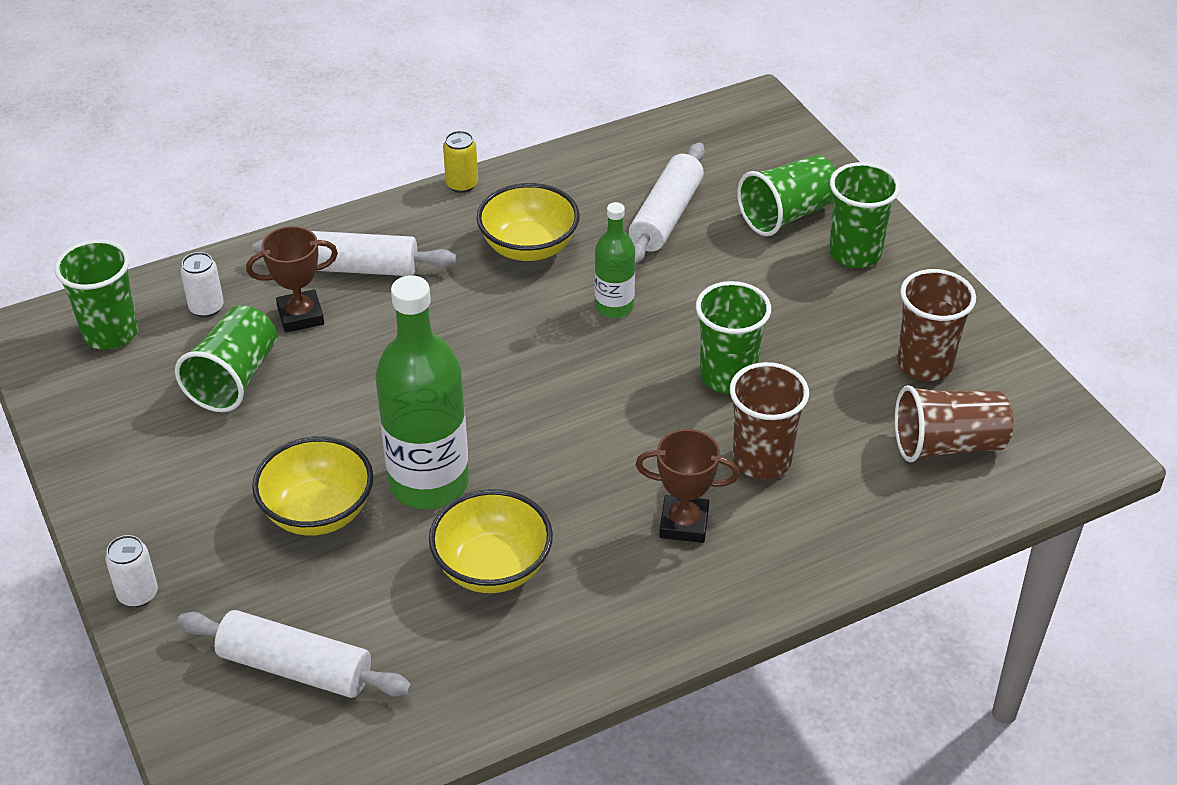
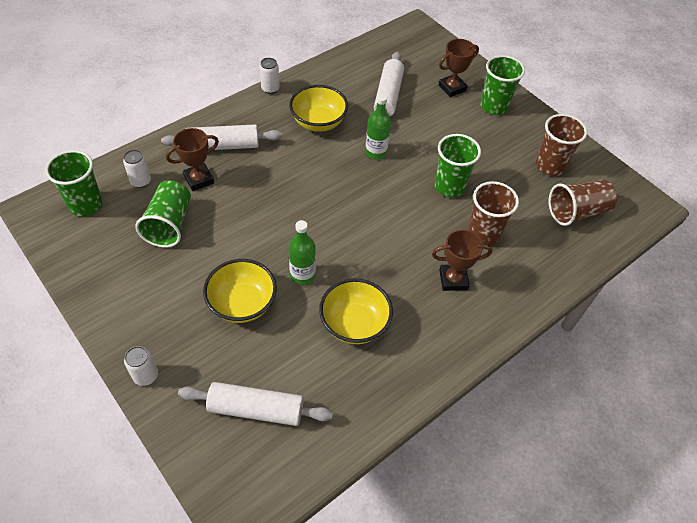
camera: 15 degrees left, 10 degrees up
green bottle [376,275,469,509] -> green bottle [289,220,316,285], size x0.54
yellow can [443,131,478,193] -> white can [259,58,280,94]
green cup [737,155,836,236] -> brown trophy [439,39,479,97]

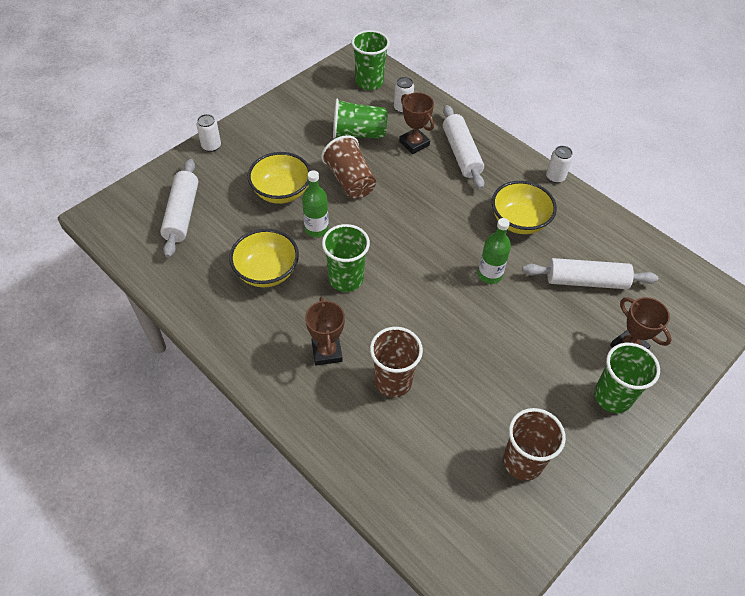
camera: 85 degrees right, 0 degrees up
green cup [435,134,481,197] -> green cup moved to [322,224,370,292]
brown cup [549,180,617,226] -> brown cup moved to [321,135,376,199]

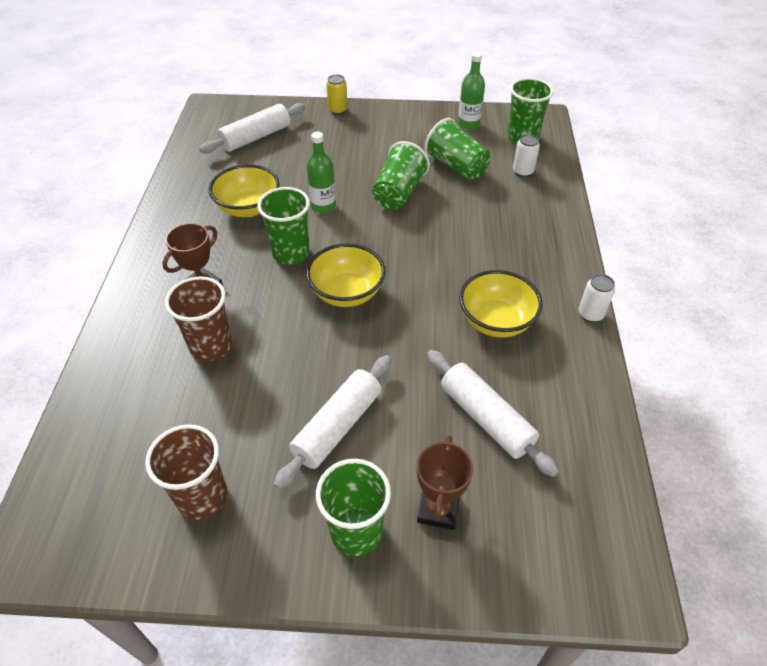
camera: 50 degrees right, 5 degrees down
white can [196,114,221,152] -> yellow can [326,74,347,115]
yellow bowl [248,152,311,204] -> yellow bowl moved to [306,243,386,307]
brown cup [321,135,376,199] -> green cup [372,141,430,210]
brown trophy [399,92,434,154] -> none
white rolling pin [443,105,484,190] -> white rolling pin moved to [274,355,392,489]
green bottle [478,218,511,284] -> green bottle moved to [458,52,485,129]

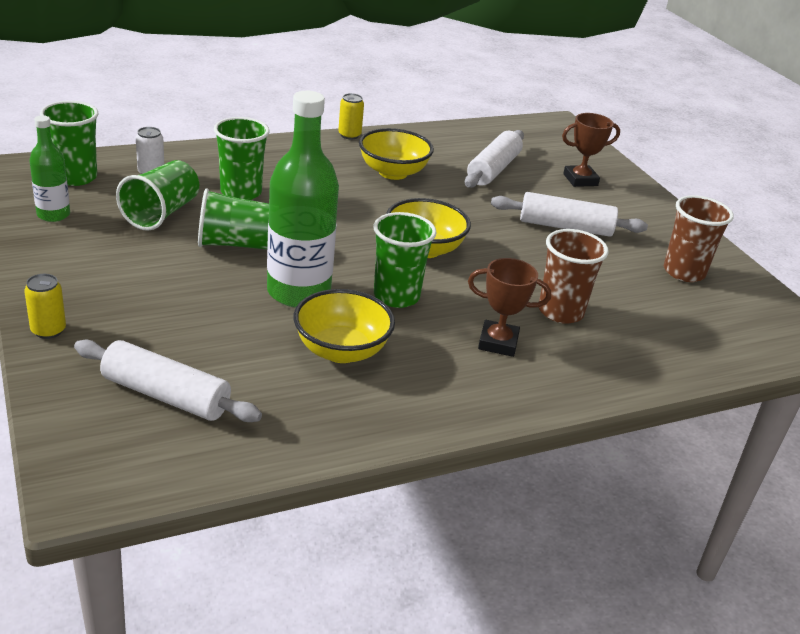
camera: 120 degrees left, 15 degrees down
green bottle [307,132,336,214] -> green bottle [267,91,339,307], size x1.86
green cup [316,459,391,556] -> green cup moved to [214,117,270,200]
white can [579,274,615,322] -> yellow can [338,93,364,139]

